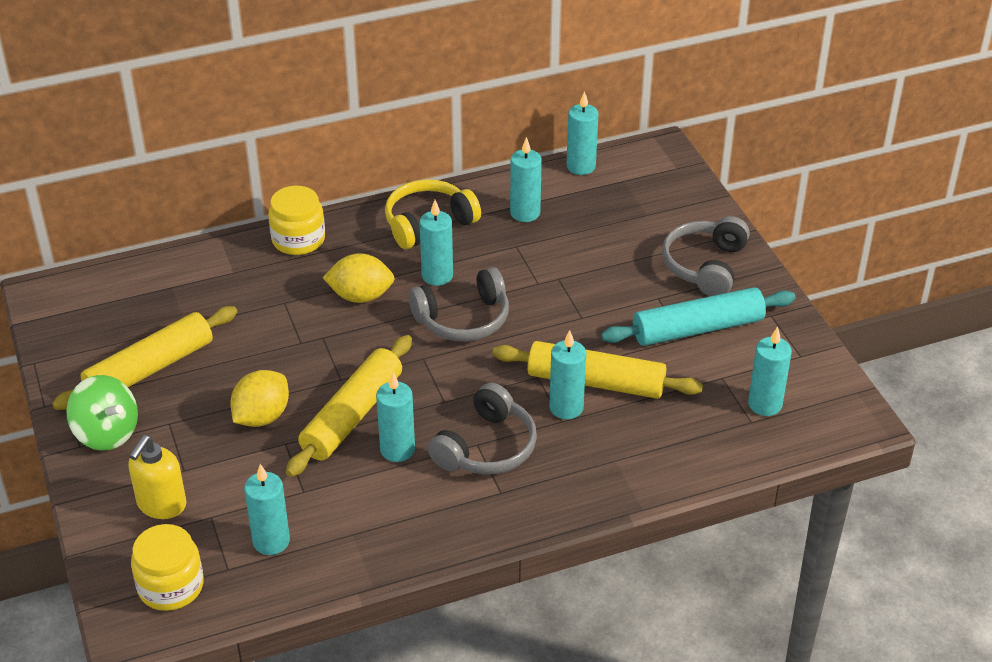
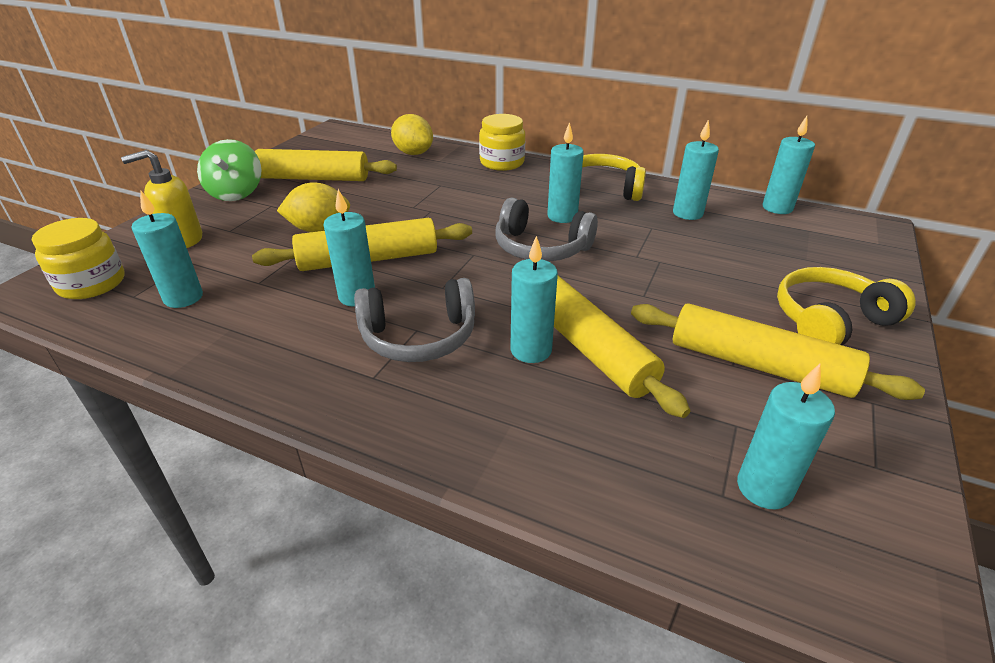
camera: 45 degrees right, 5 degrees down
yellow lemon [323,253,395,303] -> yellow lemon moved to [391,114,433,155]
turquoise rolling pin [601,287,796,346] -> yellow rolling pin [631,303,925,400]
grey headphones [662,216,750,296] -> yellow headphones [777,267,916,345]

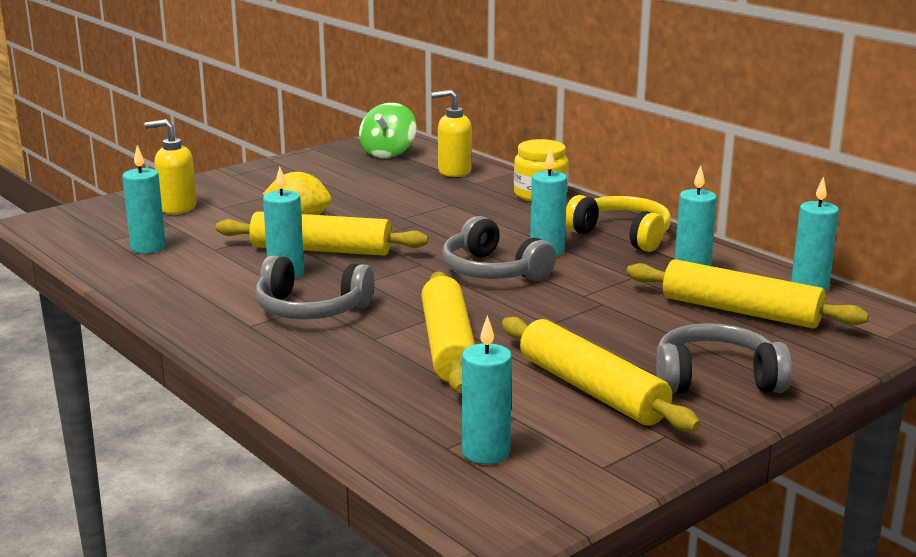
camera: 25 degrees right, 15 degrees down
yellow jar [32,218,125,299] -> none
green spinning top [197,139,261,201] -> green spinning top moved to [359,103,417,158]
yellow rolling pin [255,149,397,181] -> yellow rolling pin moved to [626,259,869,328]
yellow lemon [391,114,433,155] -> yellow soap dispenser [432,89,472,177]
turquoise candle [510,236,558,363] -> none
yellow headphones [777,267,916,345] -> grey headphones [656,323,792,394]

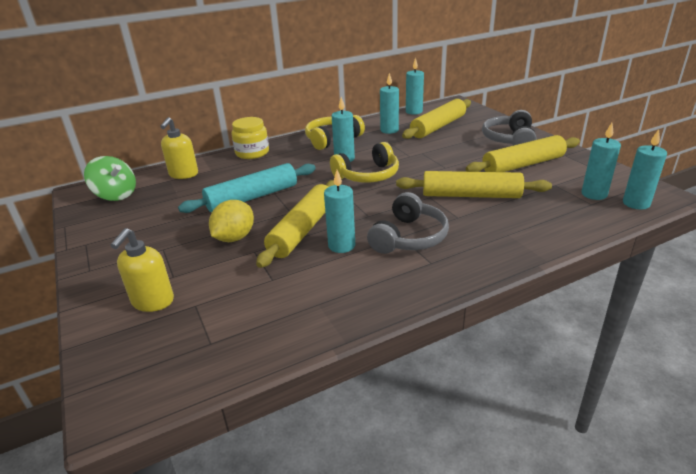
camera: 75 degrees left, 10 degrees up
turquoise candle [122,145,166,254] -> turquoise candle moved to [623,129,667,210]
grey headphones [442,216,556,281] -> yellow headphones [330,142,399,183]
none -> turquoise rolling pin [178,163,316,213]

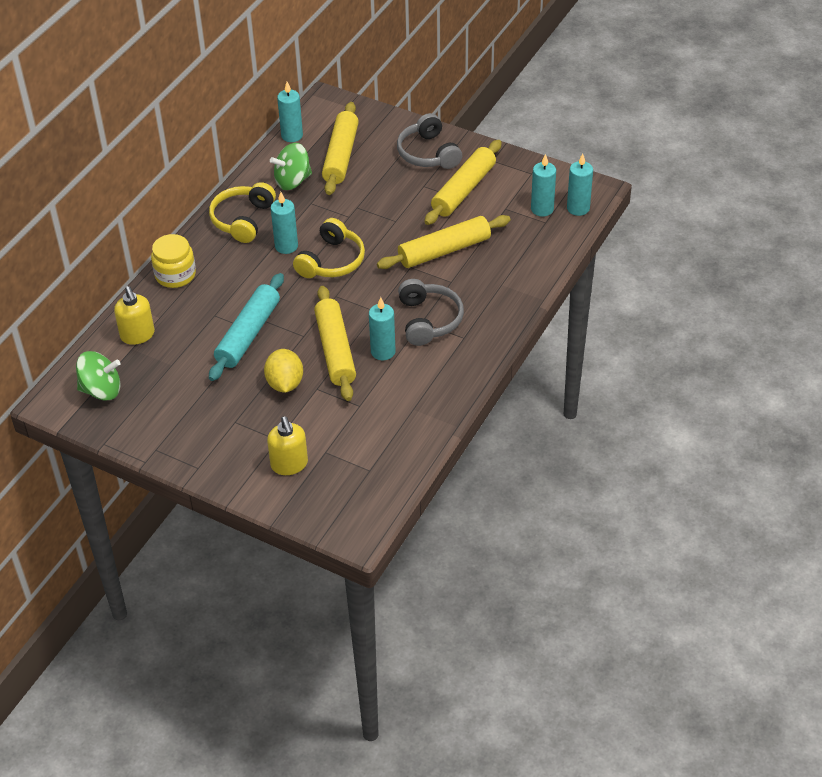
camera: 35 degrees left, 15 degrees up
turquoise candle [380,73,399,134] -> green spinning top [270,143,312,190]

